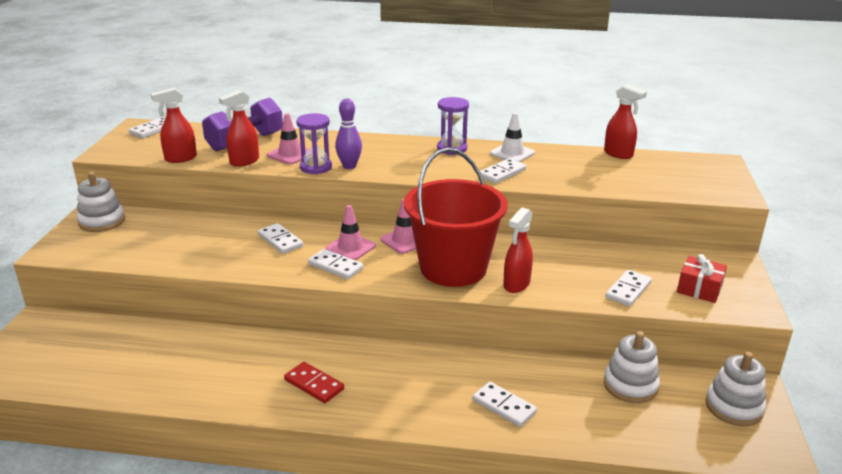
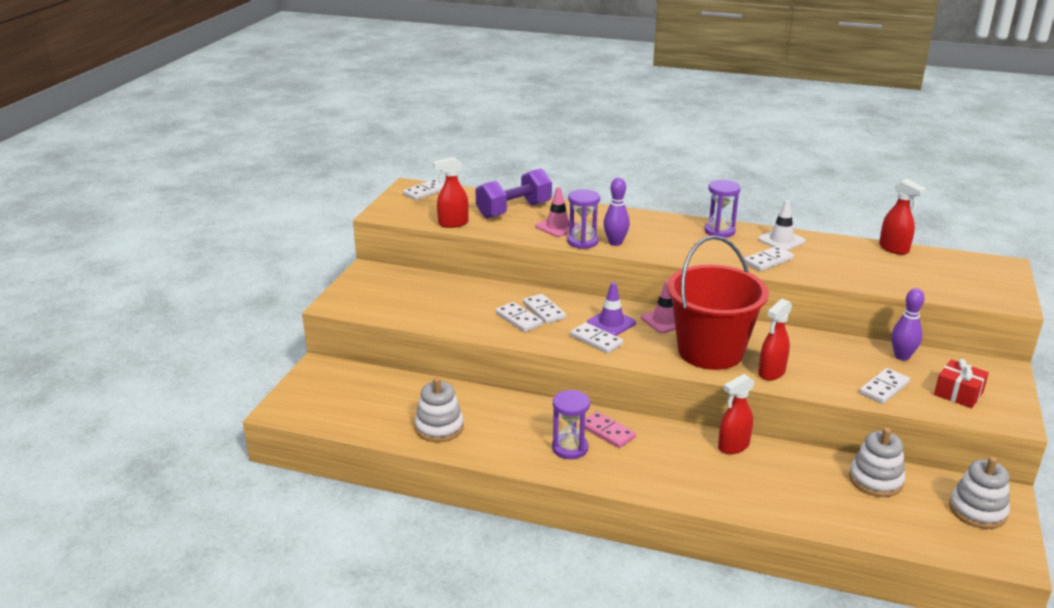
camera: 10 degrees right, 0 degrees up
white stacking toy [77,172,125,232] -> white stacking toy moved to [415,377,464,442]
red spray bottle [219,90,259,167] -> red spray bottle moved to [718,374,755,454]
red domino [284,362,344,403] -> purple hourglass [552,390,590,459]
pink traffic cone [326,205,376,260] -> purple traffic cone [587,282,636,336]
white domino [473,382,537,427] -> white domino moved to [495,302,543,332]
none -> pink domino [585,411,636,448]
none -> purple bowling pin [891,288,925,361]

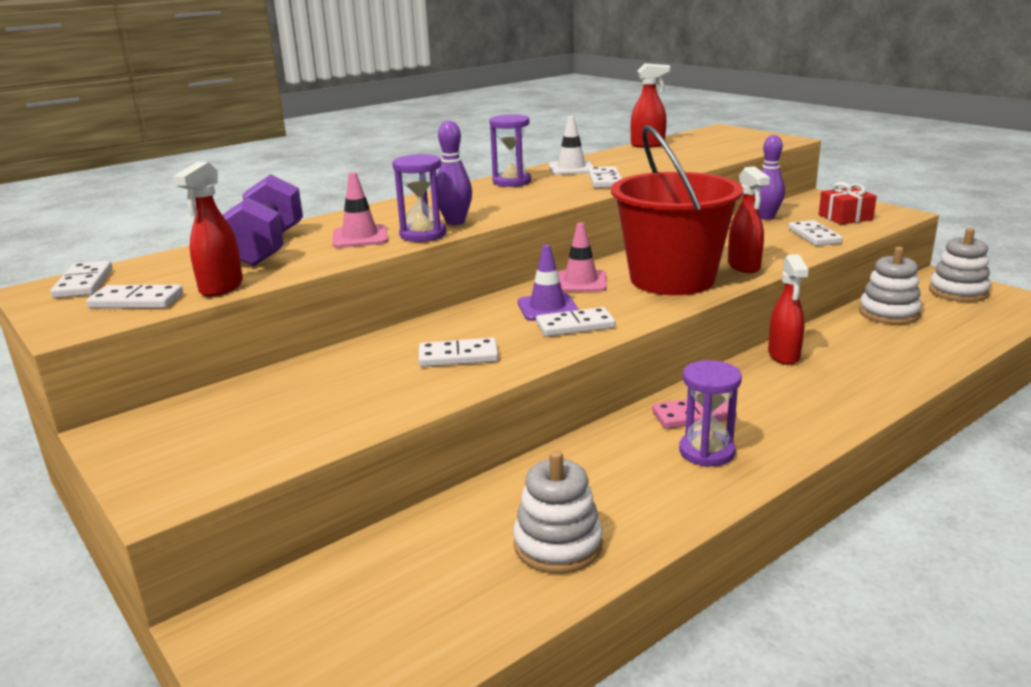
camera: 55 degrees left, 5 degrees down
white domino [523,294,566,324] -> white domino moved to [86,285,183,309]

